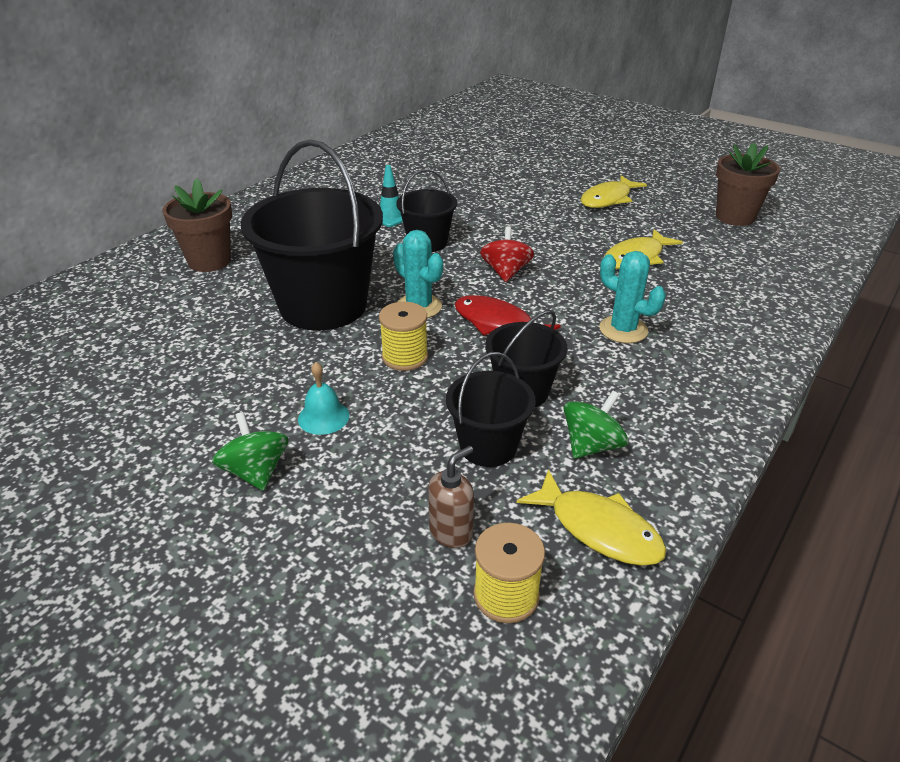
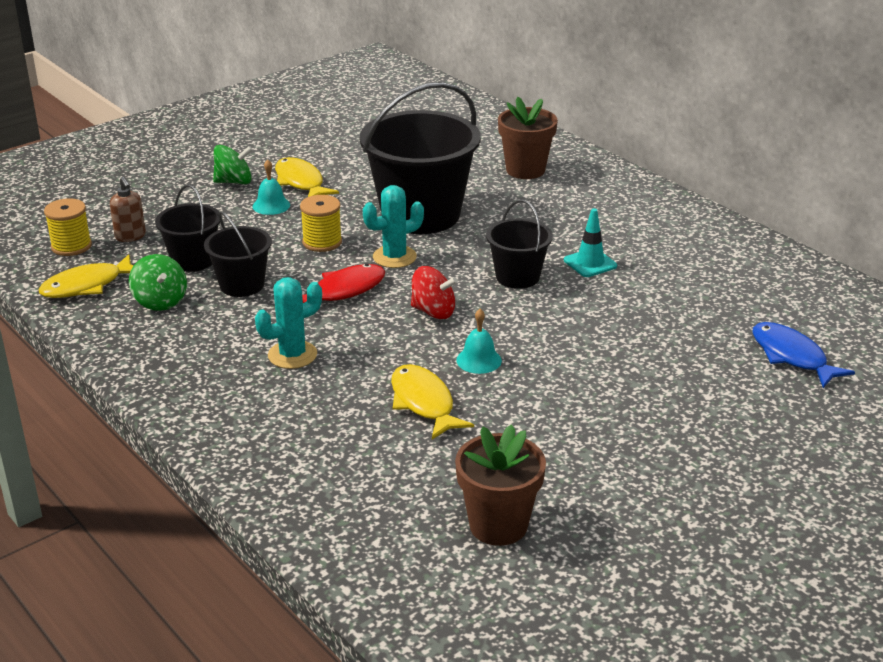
camera: 105 degrees right, 5 degrees down
yellow fish [581,175,647,208] -> yellow fish moved to [275,157,339,197]
none -> turquoise bell [456,309,502,374]
none -> blue fish [752,322,855,388]

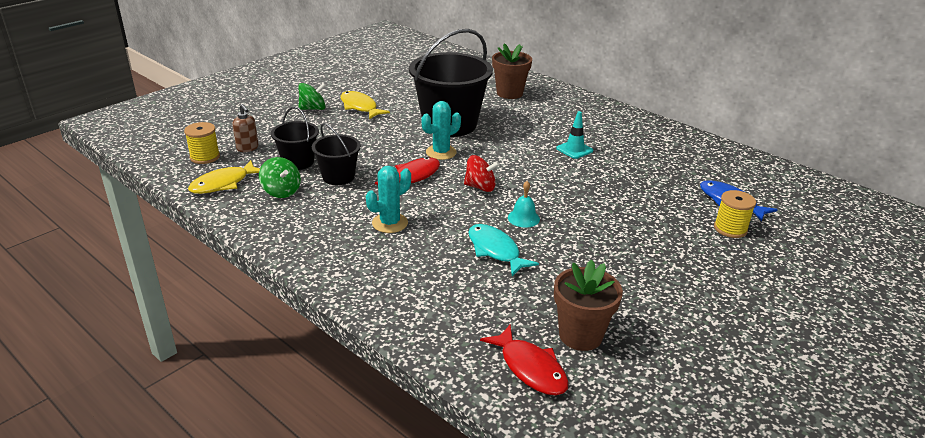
camera: 10 degrees left, 0 degrees up
turquoise bell [253,160,290,215] -> none
yellow spool [300,195,342,252] -> yellow spool moved to [714,190,756,238]
yellow fish [391,364,474,440] -> turquoise fish [468,224,539,276]
black bucket [486,200,553,289] -> none
none -> red fish [480,324,569,396]

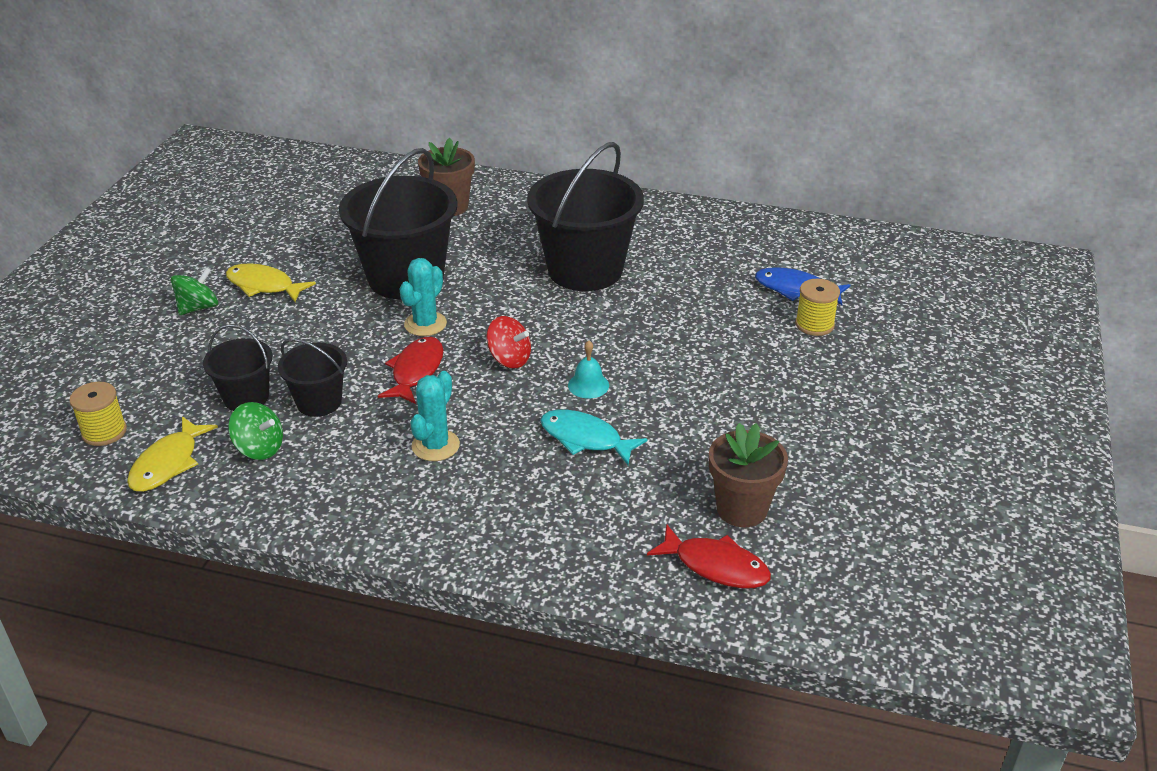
camera: 25 degrees left, 5 degrees up
brown soap dispenser [232,104,259,152] -> none
red spinning top [464,155,499,192] -> red spinning top turned 45 degrees clockwise [486,316,531,368]
turquoise traffic cone [556,111,593,159] -> black bucket [527,142,644,291]

